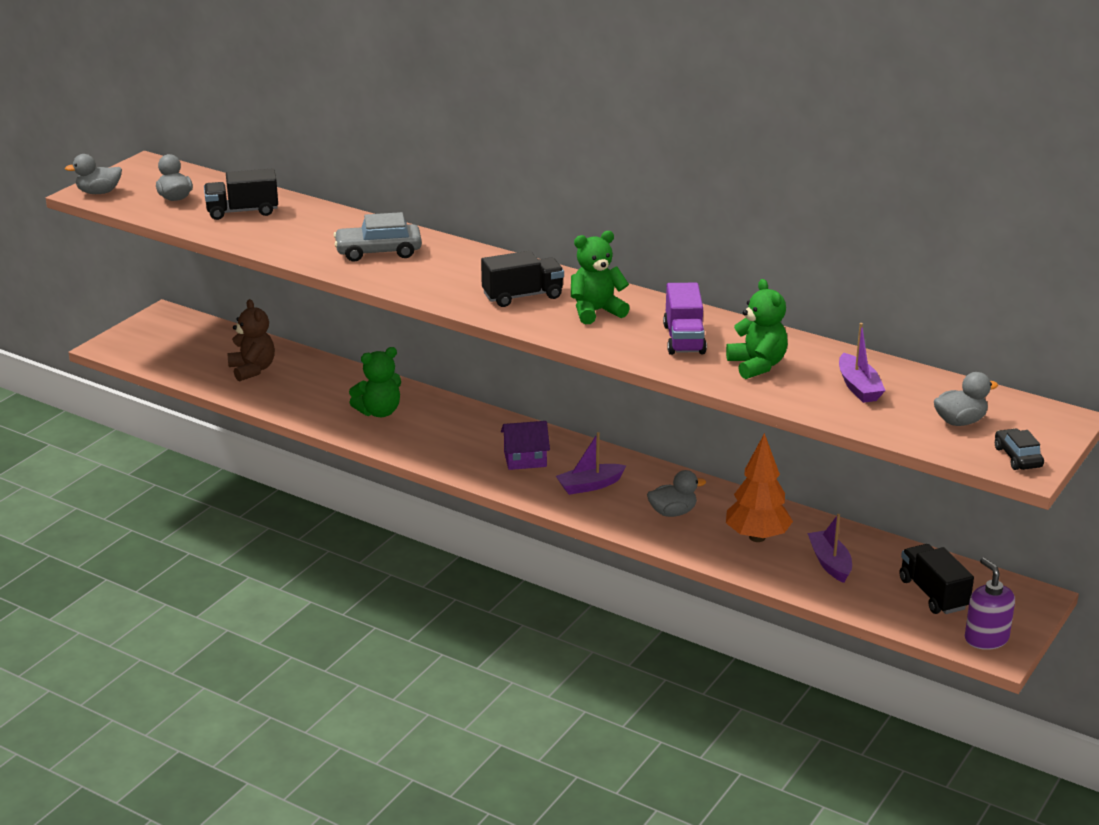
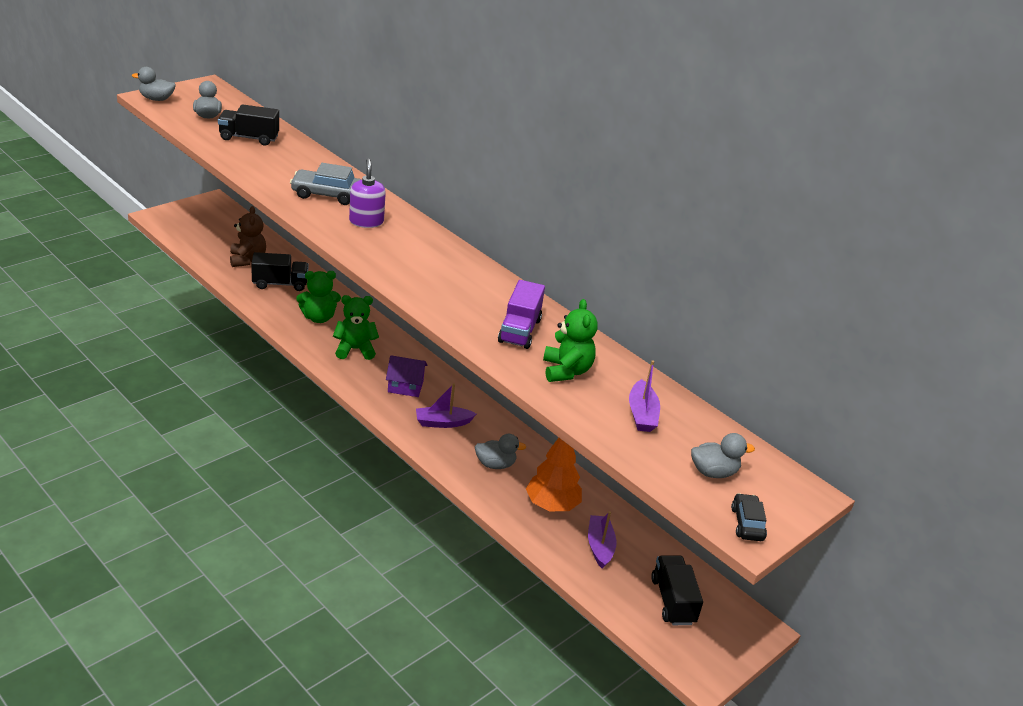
camera: 10 degrees right, 5 degrees up
black truck [481,251,564,307] -> black truck moved to [251,252,309,291]
green teddy bear [571,231,630,324] -> green teddy bear moved to [333,295,379,360]
purple soap dispenser [965,558,1015,650] -> purple soap dispenser moved to [349,158,386,228]

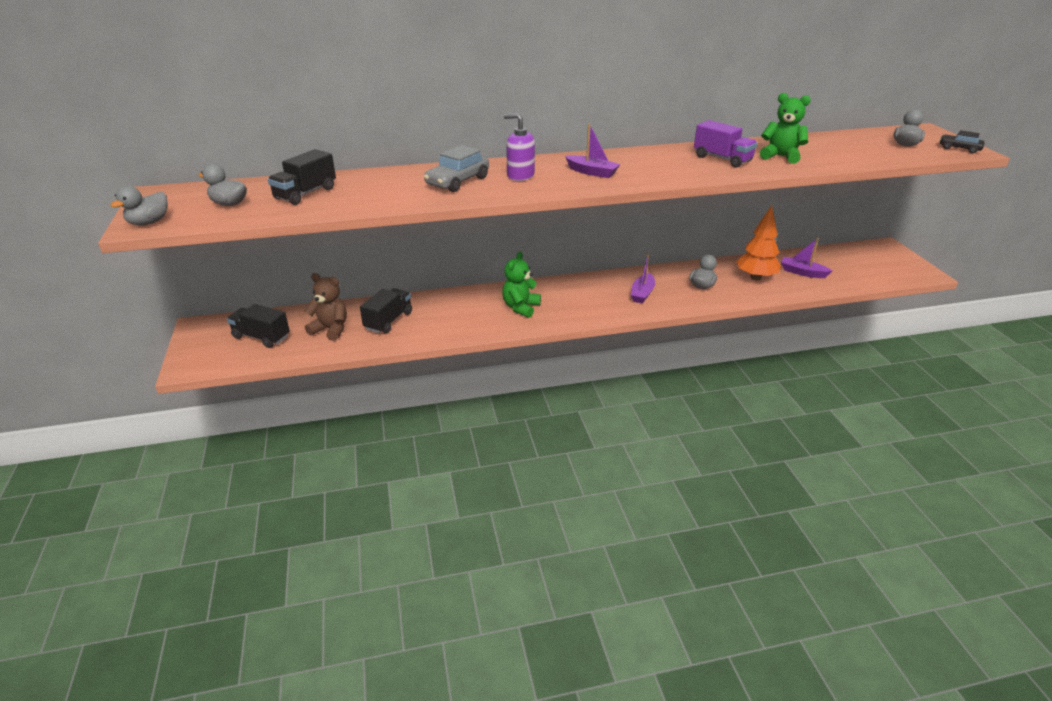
camera: 55 degrees left, 0 degrees up
green teddy bear [296,271,341,323] -> none
purple house [386,355,427,397] -> none
purple boat [629,360,660,432] -> purple boat moved to [565,124,621,178]
black truck [651,556,703,625] -> black truck moved to [227,304,290,348]

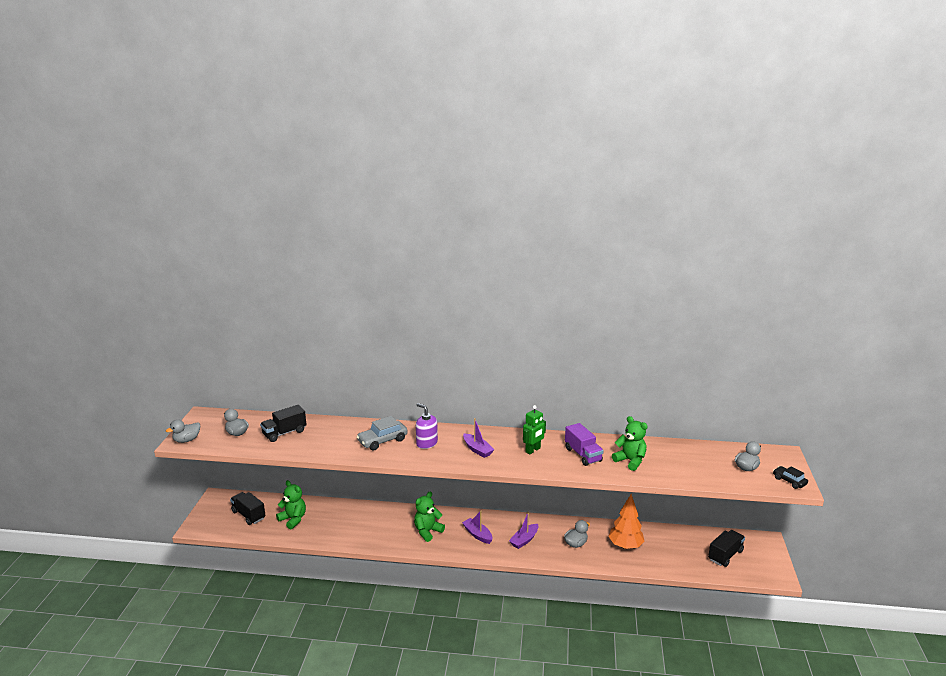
camera: 20 degrees right, 10 degrees down
brown teddy bear [304,273,347,341] -> green teddy bear [276,480,306,529]
black truck [360,288,412,334] -> black truck moved to [708,530,745,567]
purple boat [781,238,832,278] -> purple boat moved to [462,510,492,544]
none -> green robot [523,405,546,454]

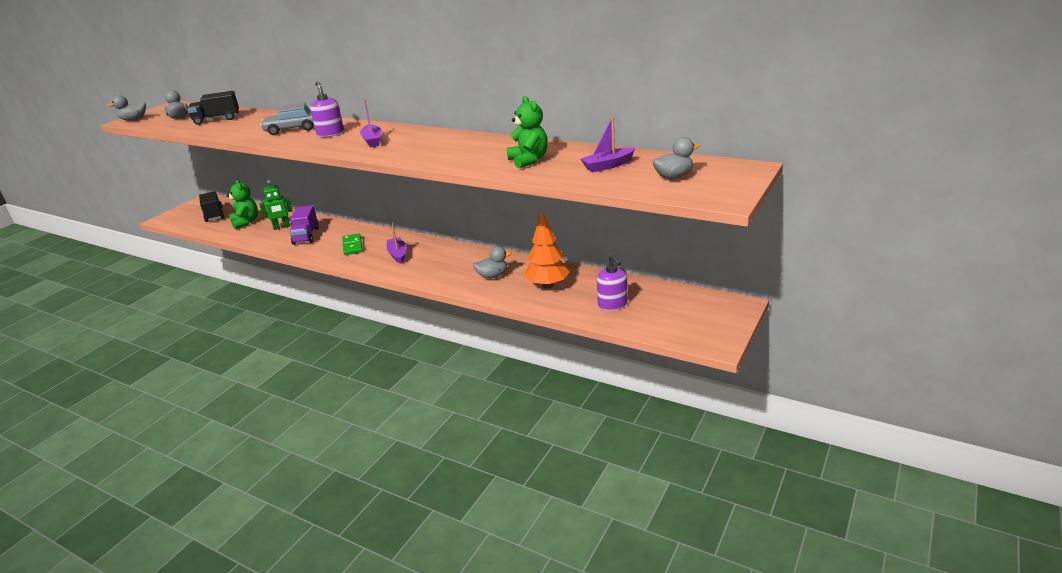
camera: 25 degrees right, 5 degrees up
green teddy bear [414,491,445,542] -> green domino [342,233,363,255]
purple boat [509,511,538,549] -> purple boat moved to [580,117,635,172]
green robot [523,405,546,454] -> green robot moved to [260,180,293,230]
purple truck [565,423,603,466] -> purple truck moved to [289,205,319,245]
black truck [708,530,745,567] -> none
black car [773,466,808,489] -> none
none -> purple soap dispenser [597,255,628,311]

